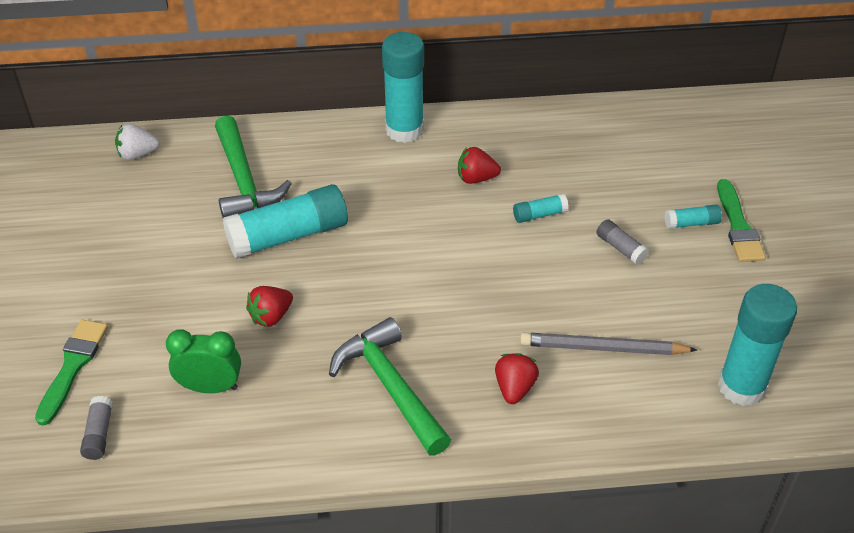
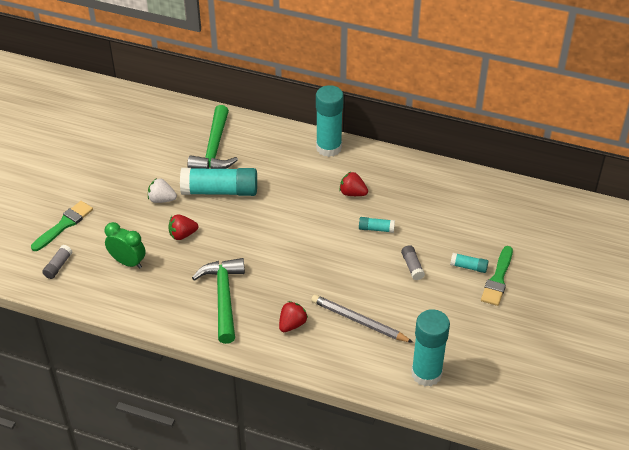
camera: 25 degrees right, 0 degrees up
white strawberry [115,124,159,160] -> white strawberry moved to [148,178,177,203]

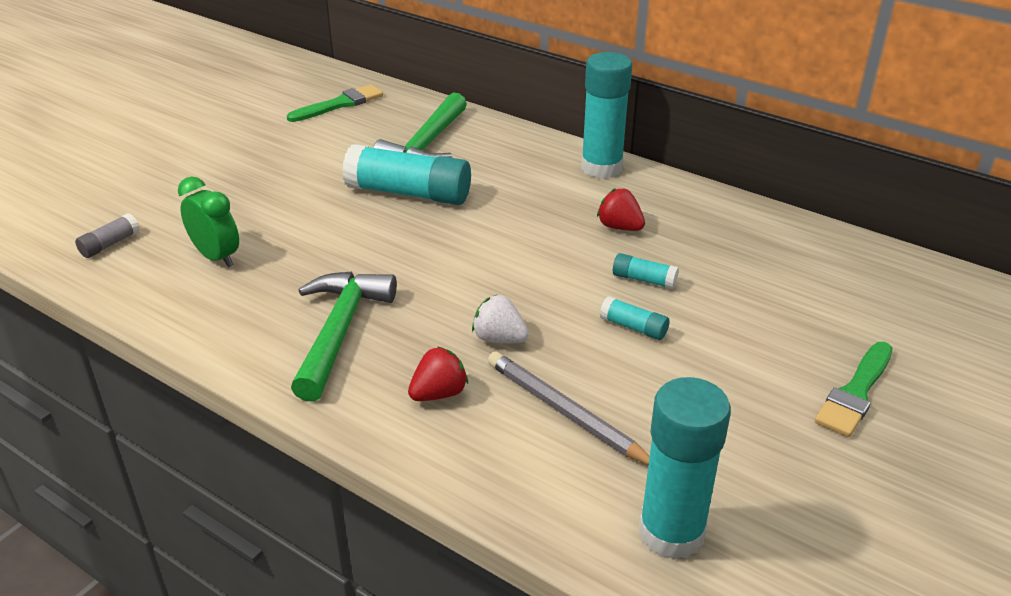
camera: 15 degrees right, 10 degrees down
green brush [31,201,93,251] -> green brush moved to [287,84,383,122]
white strawberry [148,178,177,203] -> white strawberry moved to [472,294,529,343]
red strawberry [168,215,198,240] -> none
grey glue stick [401,245,425,280] -> none
turquoise glue stick [450,253,489,273] -> turquoise glue stick moved to [600,296,670,340]

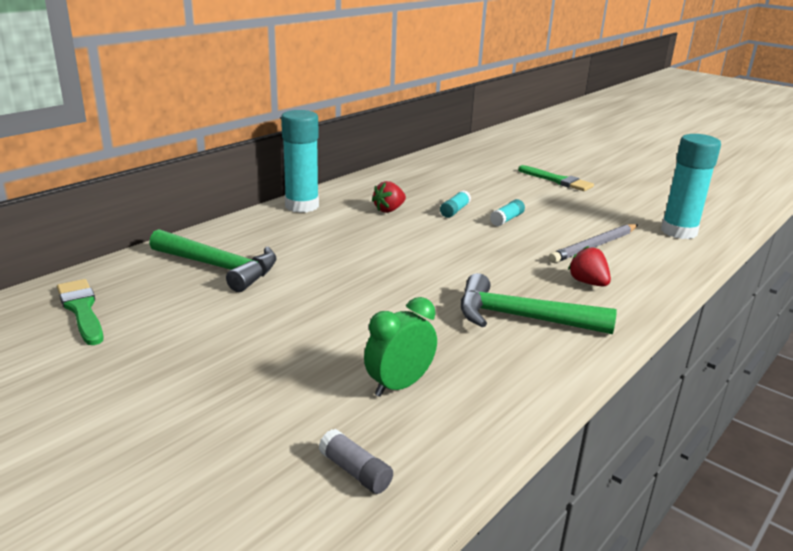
camera: 85 degrees left, 10 degrees down
turquoise glue stick [342,144,471,205] -> none
white strawberry [472,294,529,343] -> none

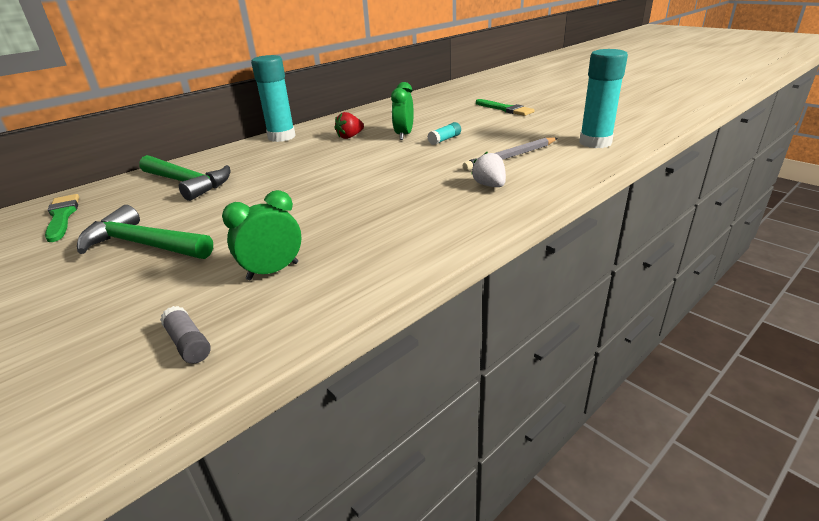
camera: 10 degrees right, 5 degrees up
turquoise glue stick [440,190,471,218] -> green clock [391,82,414,140]
green hammer [461,273,617,334] -> green hammer moved to [77,205,213,259]
red strawberry [568,246,611,287] -> white strawberry [471,152,506,187]

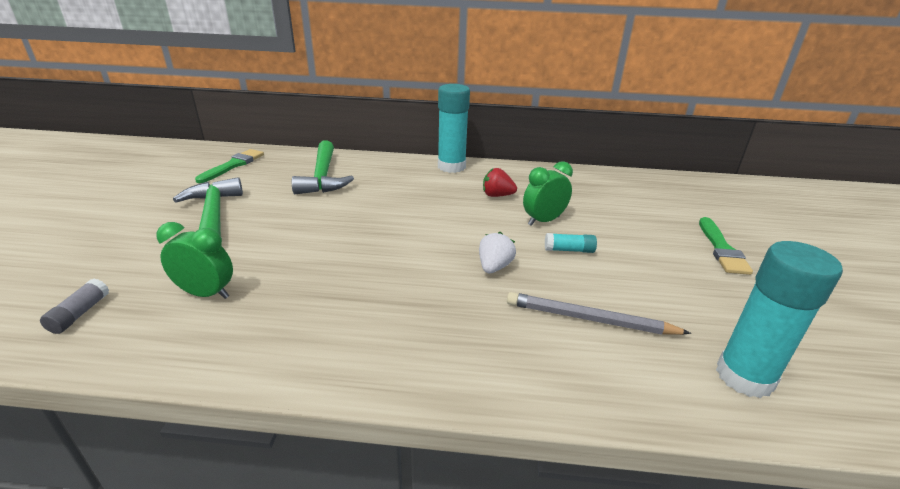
camera: 45 degrees right, 0 degrees up
white strawberry [471,152,506,187] -> white strawberry moved to [479,232,516,273]

